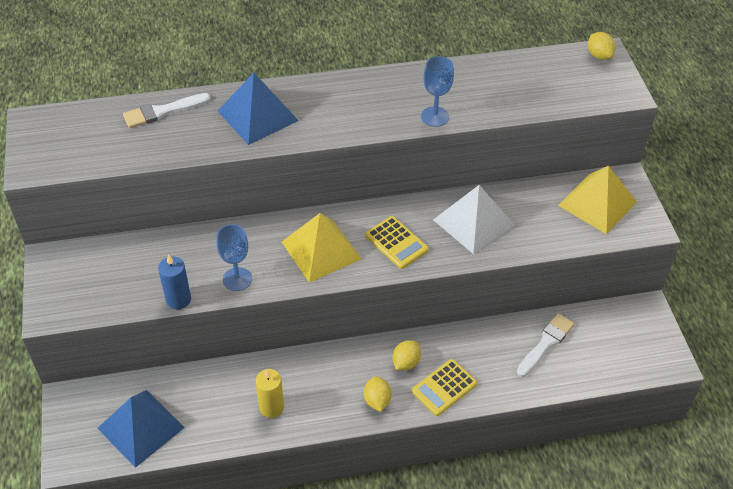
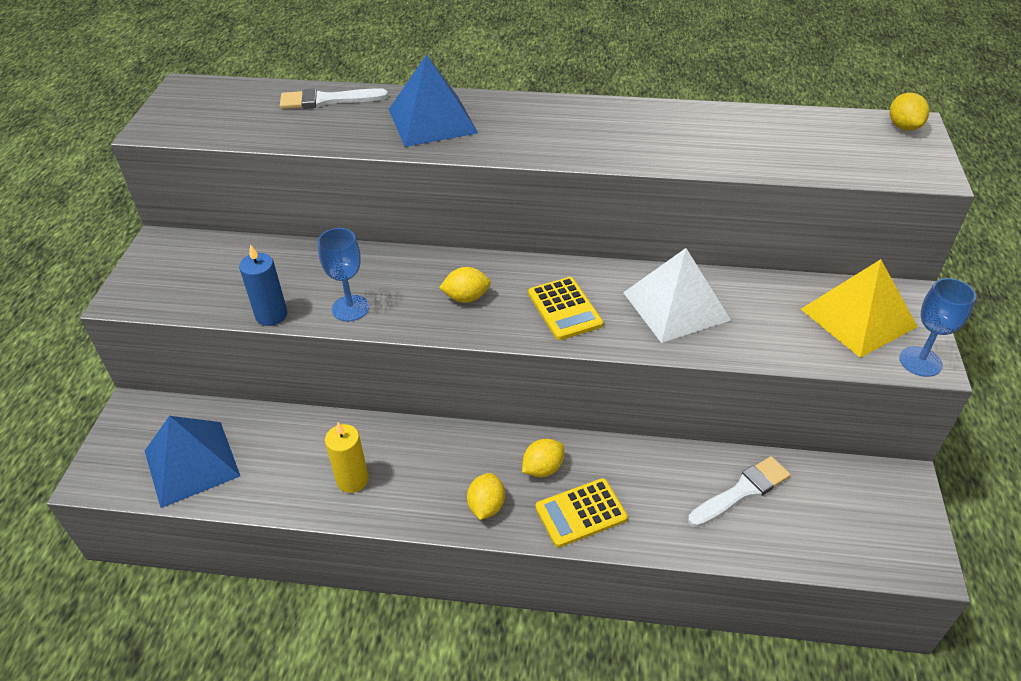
camera: 20 degrees right, 5 degrees down
yellow pyramid [282,213,362,283] -> yellow lemon [439,267,491,303]
blue goblet [421,56,454,127] -> blue goblet moved to [899,278,976,377]

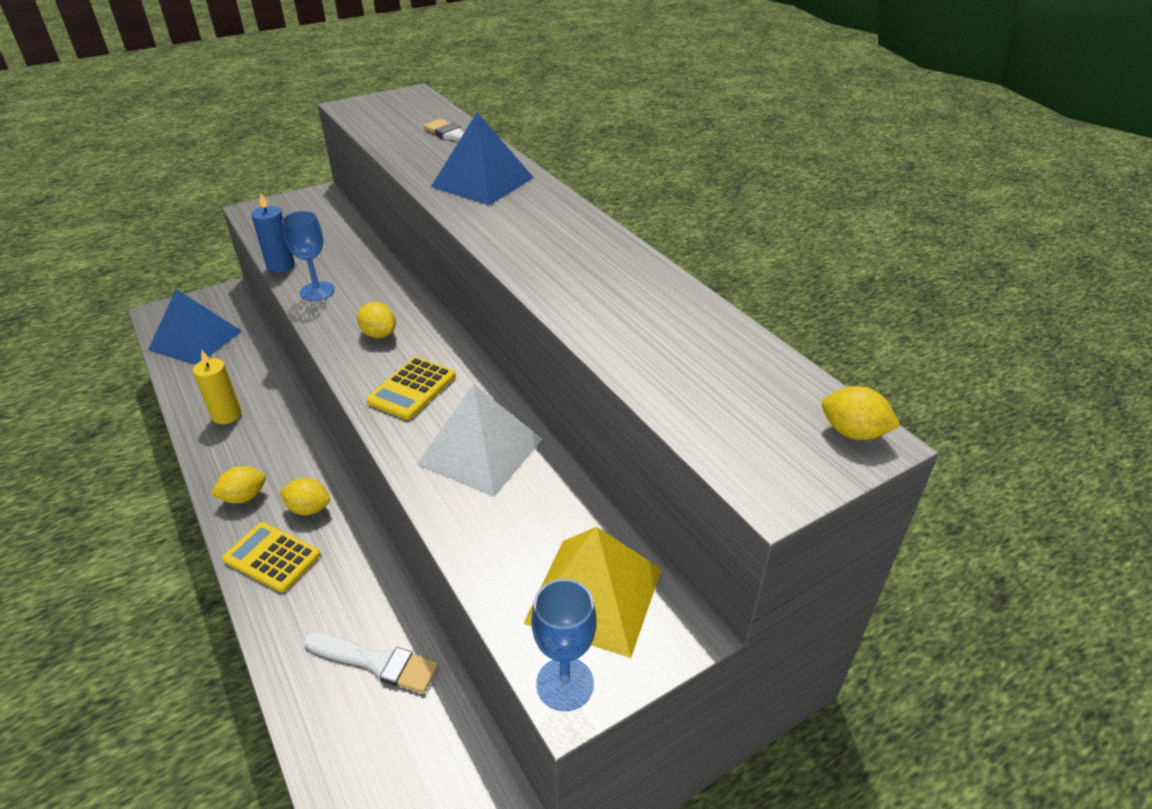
camera: 50 degrees right, 5 degrees down
yellow lemon [890,93,929,131] -> yellow lemon turned 75 degrees clockwise [822,386,900,440]

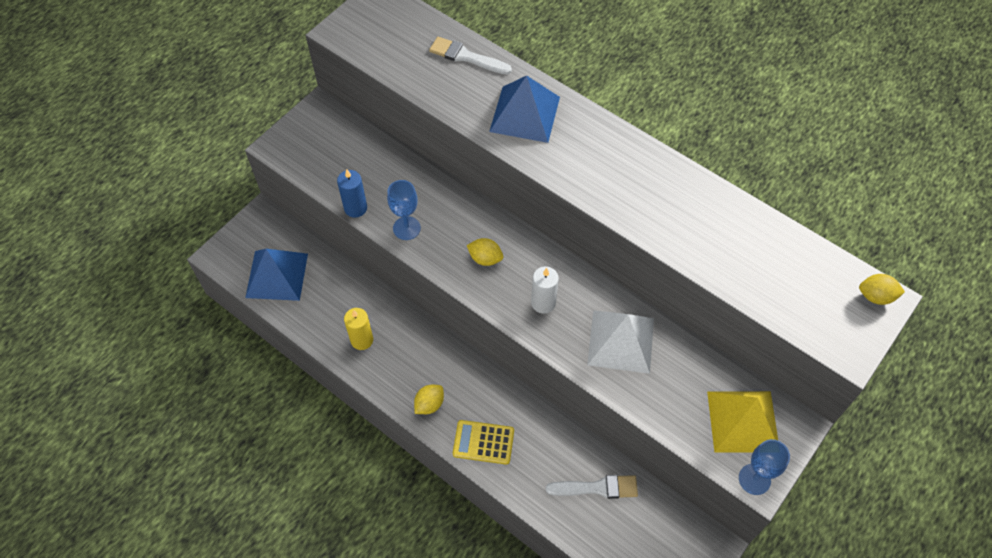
camera: 20 degrees left, 20 degrees up
yellow lemon [280,478,330,515] -> none
yellow calculator [366,357,456,420] -> white candle [531,267,559,314]

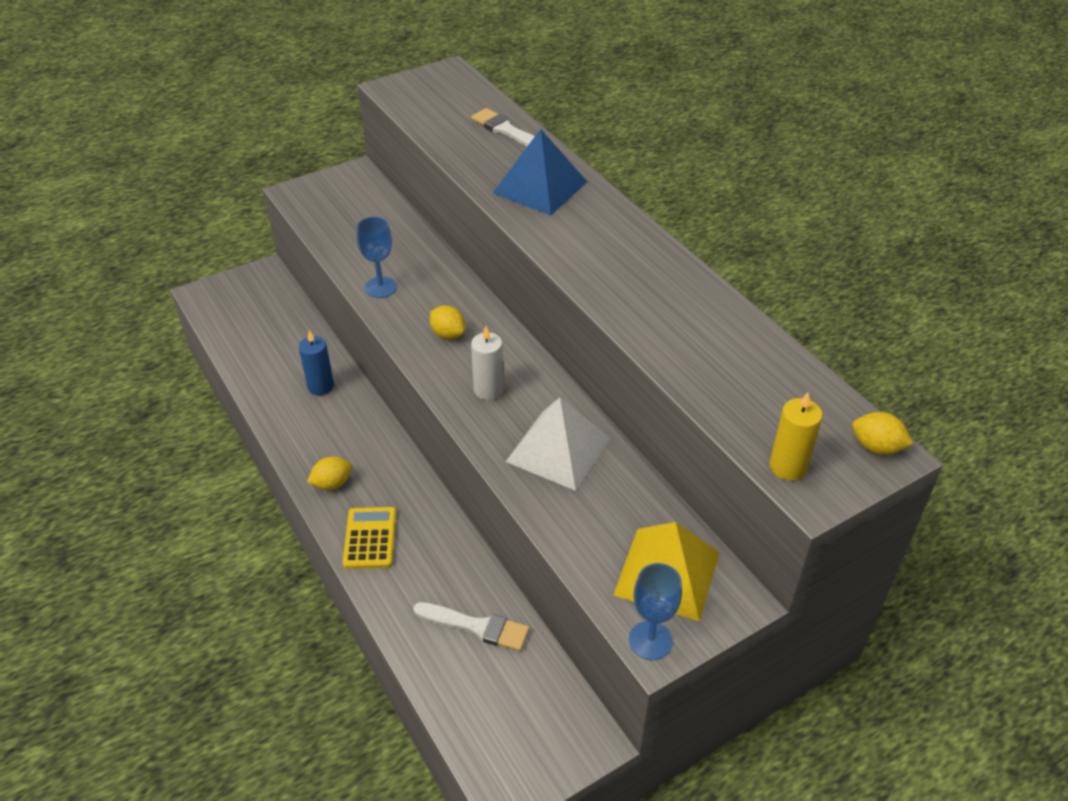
camera: 20 degrees right, 15 degrees down
blue pyramid [245,249,308,301] -> none
blue candle [337,170,367,218] -> blue candle moved to [299,330,334,395]
yellow candle [344,308,373,350] -> yellow candle moved to [769,392,823,481]
yellow calculator [453,420,514,465] -> yellow calculator turned 60 degrees clockwise [343,507,396,569]

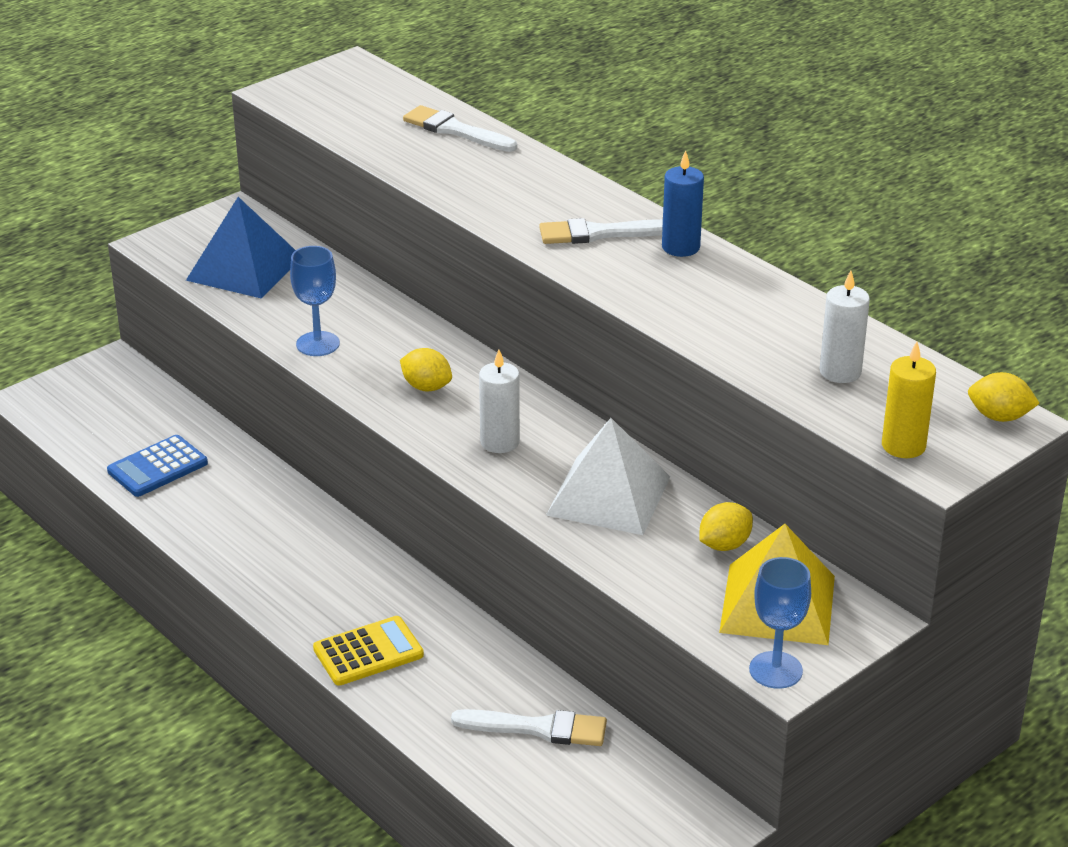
camera: 10 degrees left, 10 degrees down
blue candle [299,330,334,395] -> blue candle moved to [662,150,704,257]
yellow lemon [307,456,352,490] -> yellow lemon moved to [699,502,753,551]
yellow calculator [343,507,396,569] -> yellow calculator turned 75 degrees clockwise [313,616,424,686]
blue pyramid [493,129,587,215] -> blue pyramid moved to [186,197,296,299]
none -> blue calculator [107,435,208,497]
none -> white brush [539,218,663,244]
none -> white candle [820,270,870,383]

